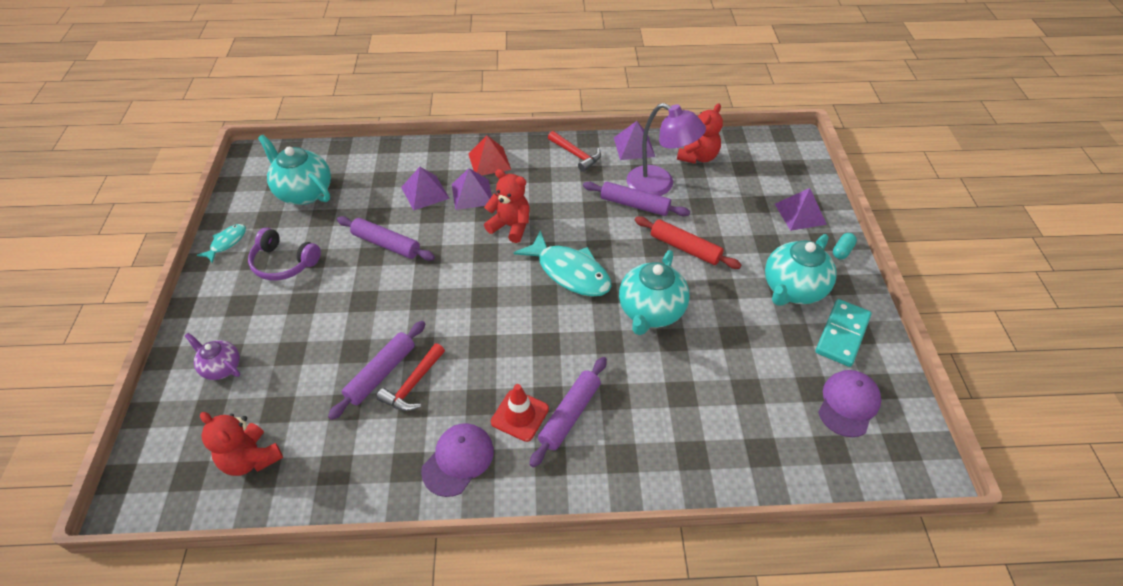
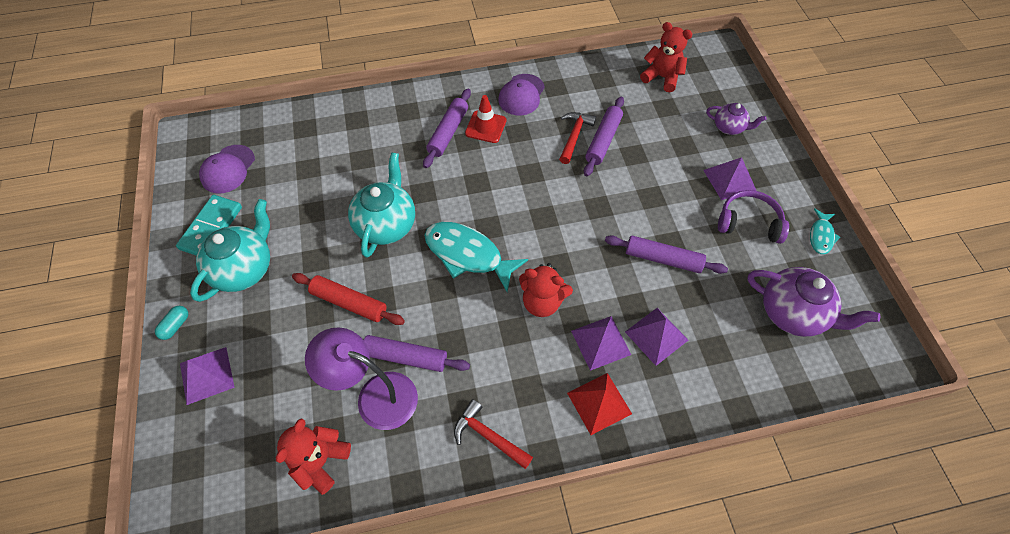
camera: 170 degrees right, 10 degrees up
turquoise teapot [258,134,331,205] -> purple teapot [747,267,880,337]
purple pyramid [614,121,655,160] -> purple pyramid moved to [703,157,756,200]

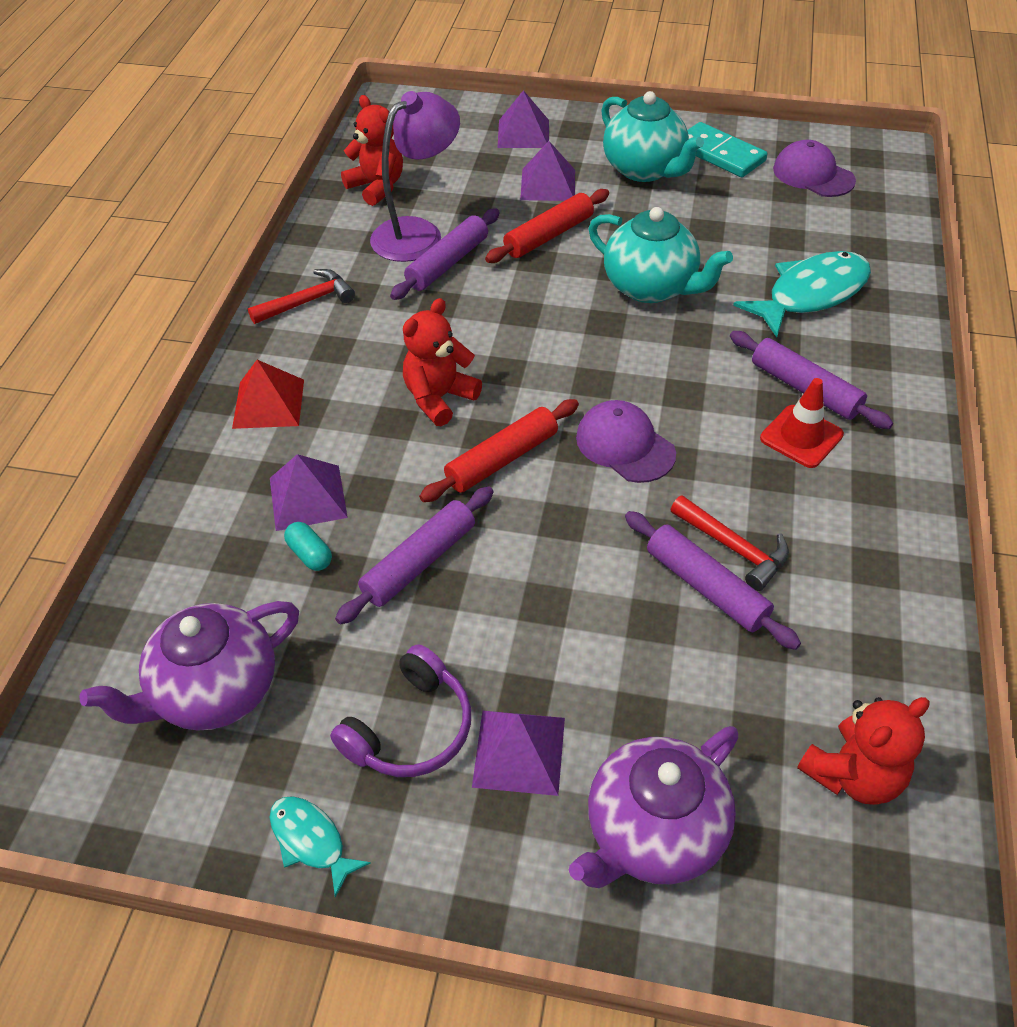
camera: 115 degrees right, 10 degrees down
turquoise capsule [155,306,188,340] -> turquoise capsule moved to [284,522,332,571]
turquoise fish [424,222,528,292] -> turquoise fish moved to [733,251,871,338]
purple cap [498,74,545,116] -> purple cap moved to [576,400,676,483]
purple pyramid [571,316,631,371] -> purple pyramid moved to [520,141,575,201]
purple teapot [706,103,766,135] -> purple teapot [569,726,738,888], size x1.76
none -> red rolling pin [419,399,579,502]

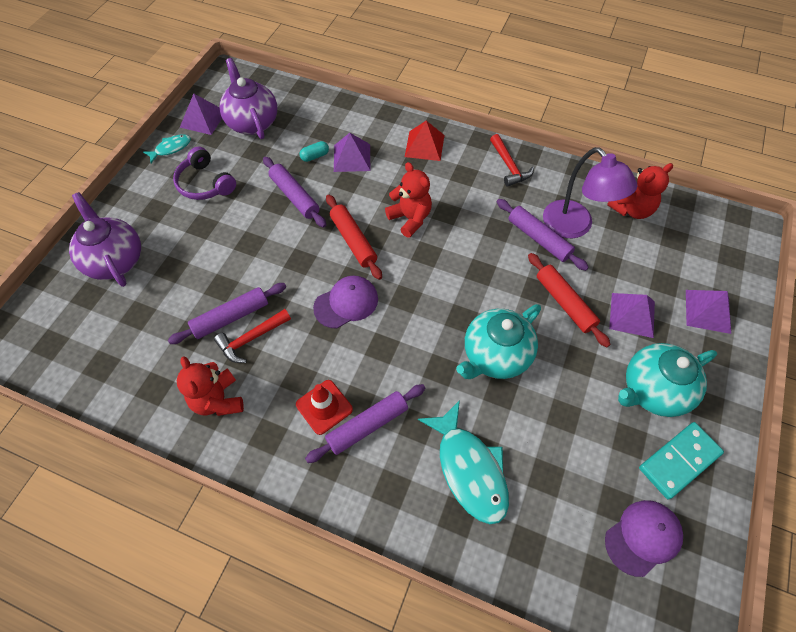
camera: 100 degrees right, 10 degrees up
purple pyramid [472,710,565,796] -> purple pyramid moved to [180,94,222,135]
red teddy bear [797,697,929,805] -> red teddy bear moved to [177,356,244,416]

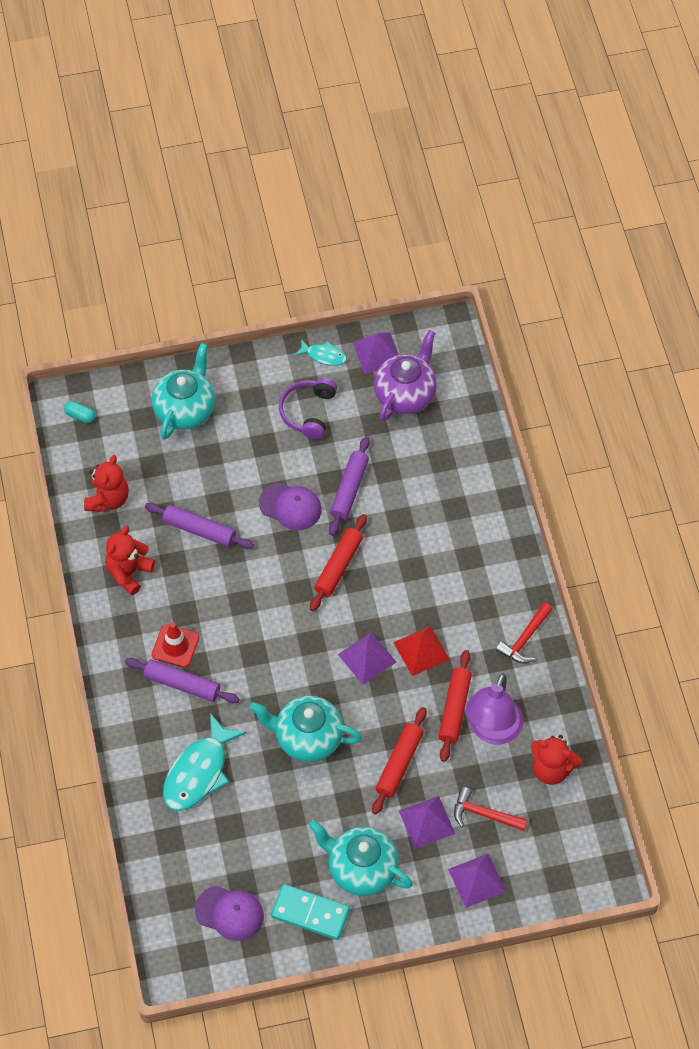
camera: 55 degrees right, 0 degrees up
purple teapot [69,192,141,287] -> turquoise teapot [152,343,215,440]
red hammer [214,309,291,363] -> red hammer moved to [454,787,528,831]
turquoise capsule [300,141,329,162] -> turquoise capsule moved to [64,401,95,423]
purple cap [313,276,378,328] -> purple cap moved to [259,483,322,530]
purple pyramid [334,133,370,172] -> purple pyramid moved to [338,632,396,685]
red teddy bear [385,162,432,238] -> red teddy bear moved to [84,455,129,512]
red pyramid [405,121,444,161] -> red pyramid moved to [393,626,450,676]
purple rolling pin [497,199,589,271] -> red rolling pin [439,650,472,762]

